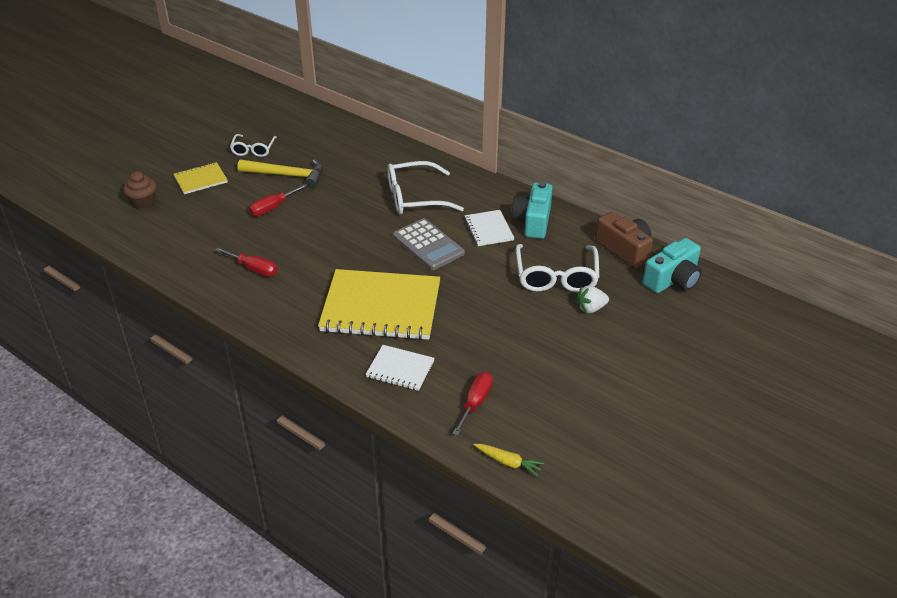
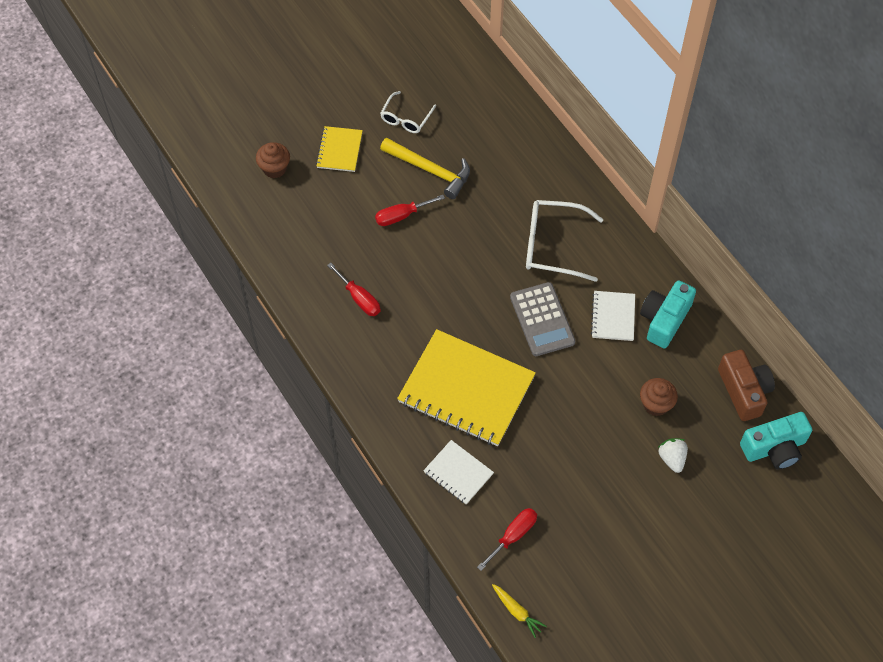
camera: 20 degrees right, 20 degrees up
yellow notebook [174,162,228,194] -> yellow notebook turned 75 degrees counterclockwise [316,126,363,172]
white glasses [516,244,599,292] -> brown cupcake [640,378,678,416]
white strawberry [576,285,609,313] -> white strawberry turned 75 degrees clockwise [658,438,688,473]

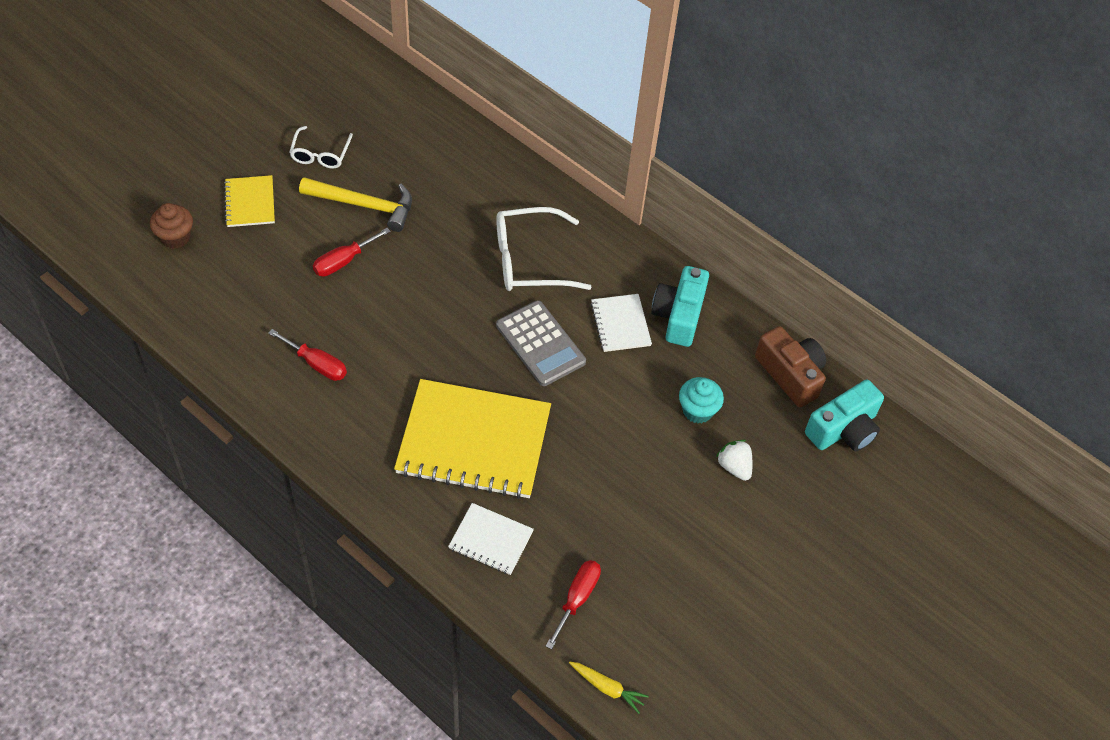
camera: 20 degrees left, 5 degrees down
brown cupcake [640,378,678,416] -> turquoise cupcake [679,377,724,423]

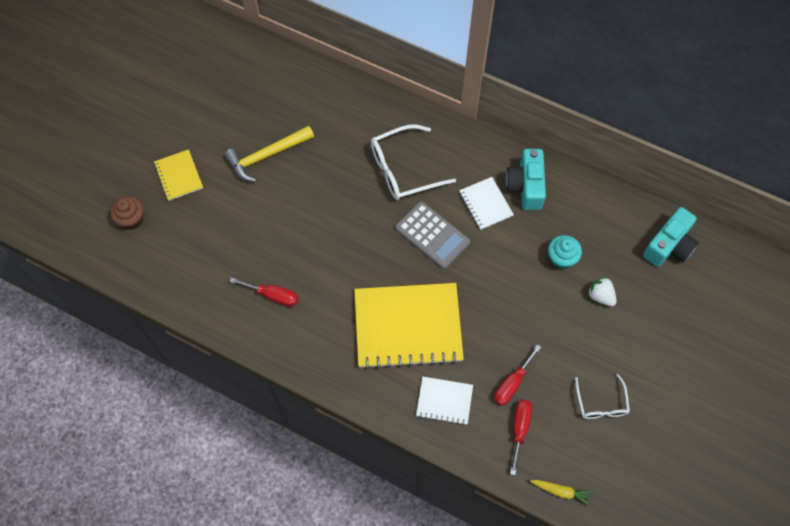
camera: 10 degrees left, 10 degrees up
white glasses [289,126,353,169] -> white glasses moved to [575,374,630,419]
yellow hammer [299,177,412,232] -> yellow hammer turned 150 degrees clockwise [224,125,314,182]
red screwdriver [313,228,391,276] -> red screwdriver moved to [494,344,541,406]
brown camera [755,326,826,407] -> none

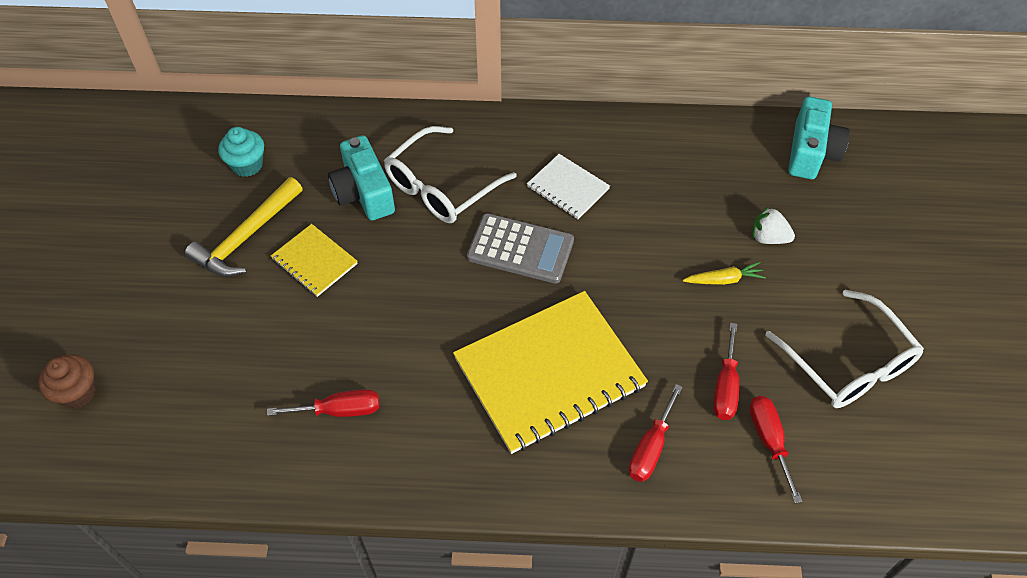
camera: 25 degrees left, 10 degrees down
yellow notebook [154,149,203,201] -> yellow notebook moved to [271,224,358,297]
white notebook [416,377,473,425] -> red screwdriver [628,384,683,482]
turquoise camera [506,149,546,210] -> turquoise camera moved to [328,135,395,221]
yellow carrot [530,480,594,506] -> yellow carrot moved to [683,262,766,285]
turquoise cupcake [548,235,582,269] -> turquoise cupcake moved to [218,127,264,177]
white glasses [575,374,630,419] -> white glasses [765,290,924,408], size x1.67

